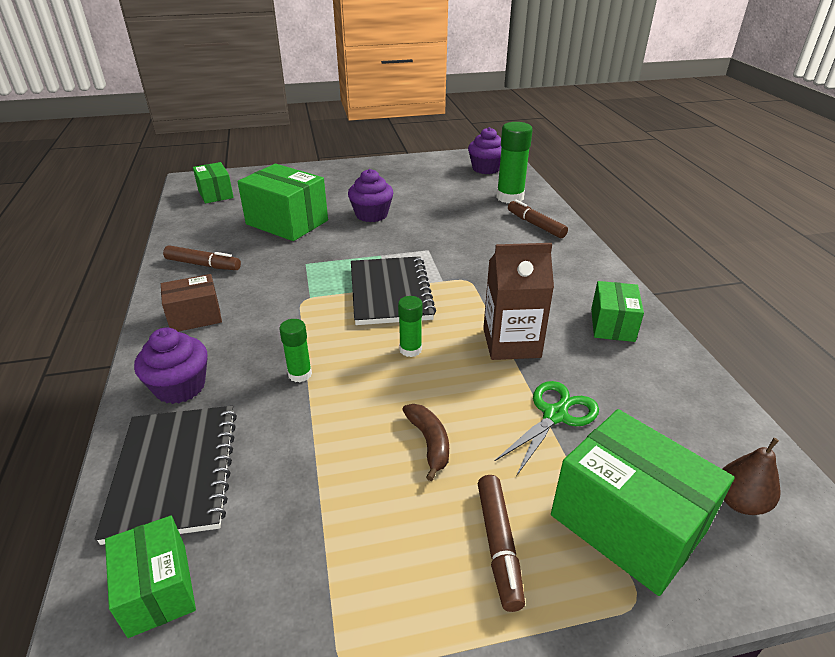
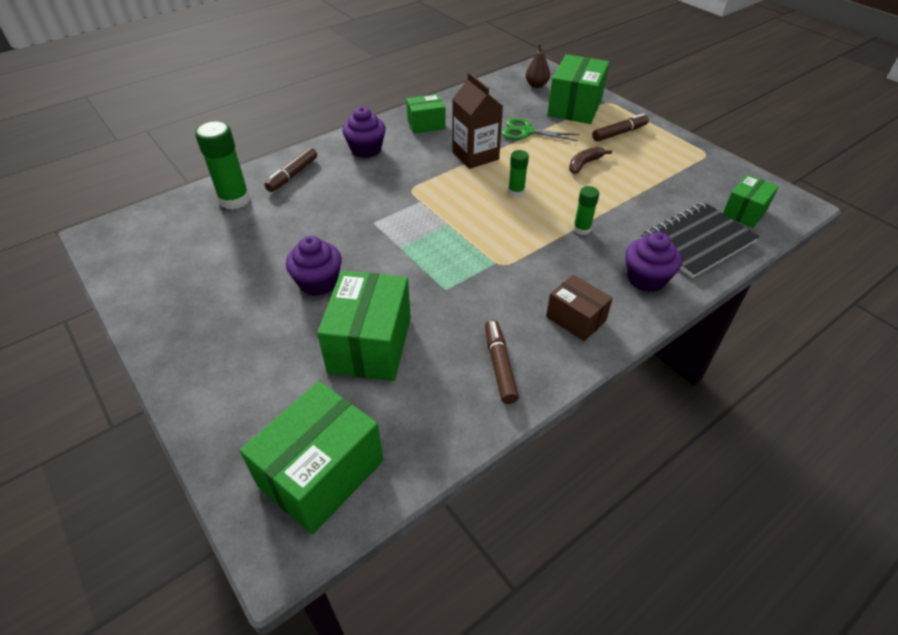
camera: 115 degrees left, 10 degrees up
green box [193,162,234,204] -> green box [240,381,384,534], size x1.70
black notebook [351,256,436,325] -> none
purple cupcake [468,127,501,174] -> purple cupcake moved to [342,107,386,158]

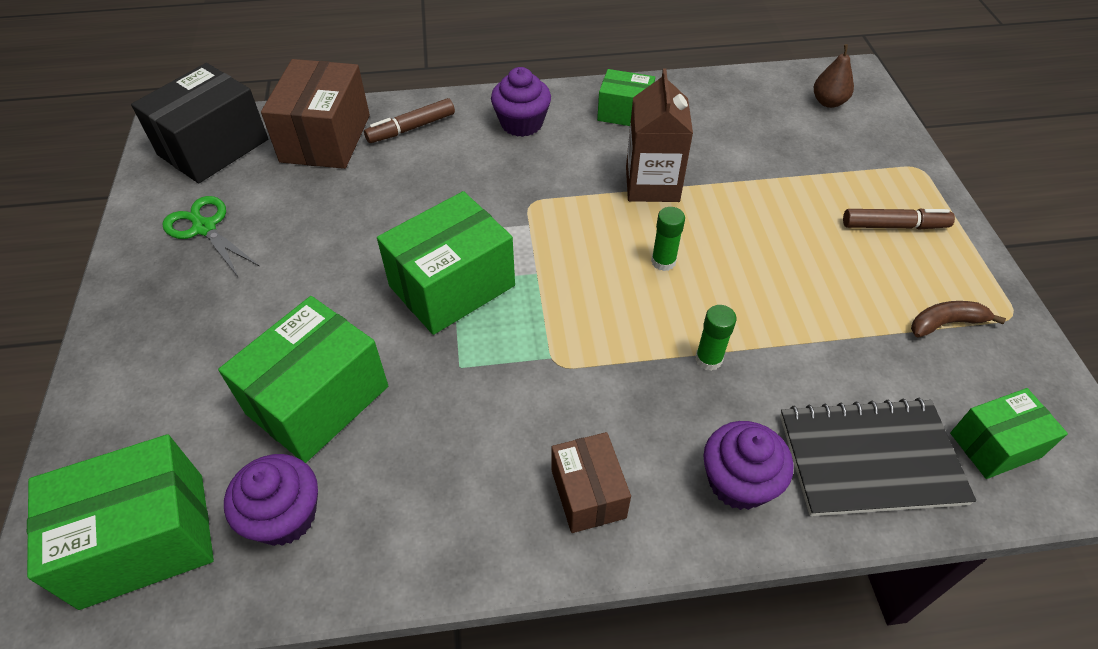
camera: 30 degrees right, 5 degrees up
green glue stick [195,121,250,210] -> brown box [261,59,370,169]
purple cupcake [286,236,342,296] -> purple cupcake moved to [224,454,318,546]
brown marker [485,320,519,404] -> none
green scissors [502,118,580,141] -> green scissors moved to [162,196,259,276]
green box [547,54,609,124] -> green box moved to [377,191,515,335]
brown banana [569,147,612,174] -> brown banana moved to [911,301,1006,338]
none -> black box [131,63,268,183]

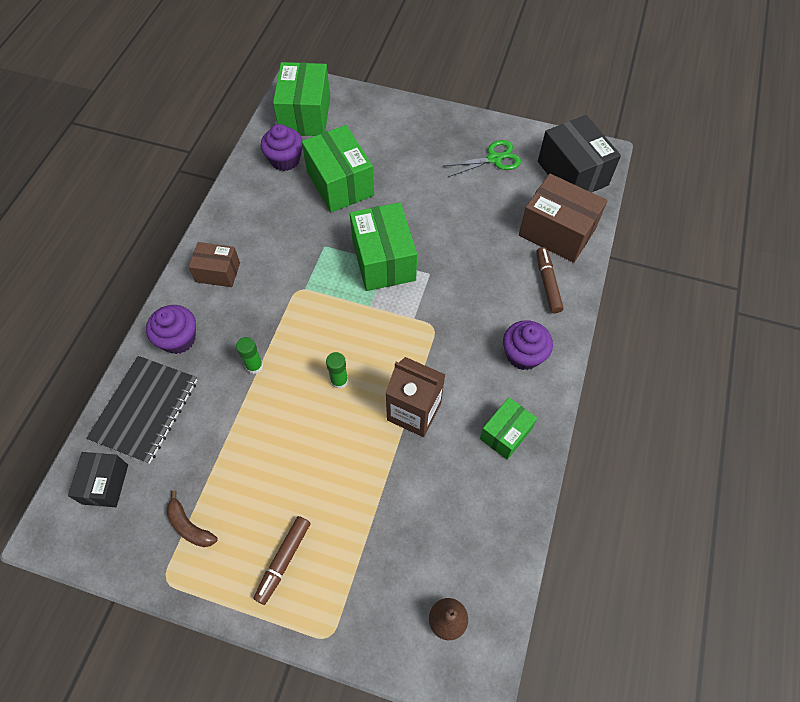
camera: 115 degrees right, 10 degrees up
brown banana [911,301,1006,338] -> brown banana turned 120 degrees clockwise [166,490,217,547]
green box [950,388,1068,479] -> black box [68,452,128,507]

